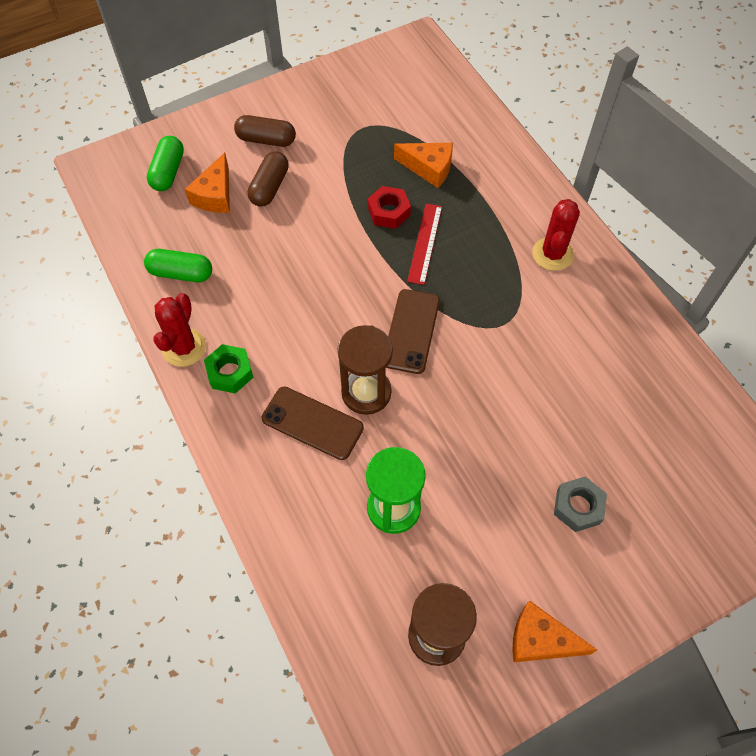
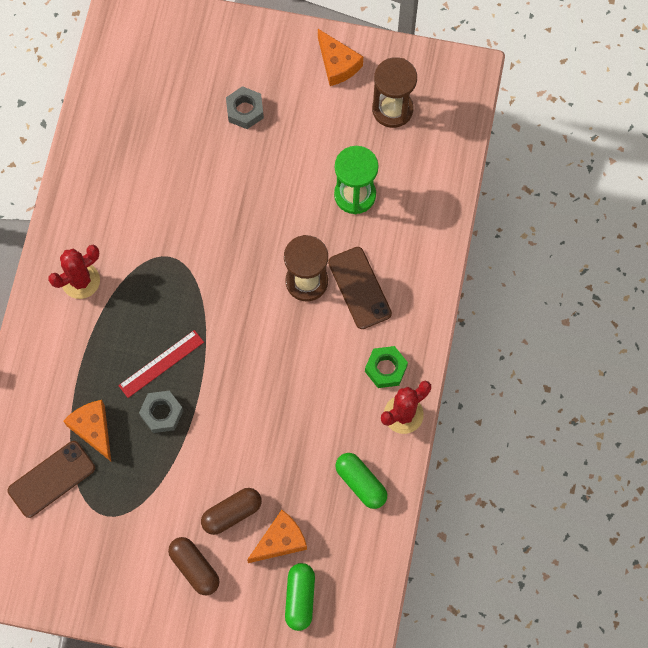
camera: 140 degrees left, 10 degrees up
green capsule [147,136,184,191] -> green capsule turned 45 degrees counterclockwise [285,563,315,631]
red nut [368,186,411,229] -> grey nut [139,391,183,433]
brown phone [386,289,440,374] -> brown phone moved to [8,441,95,518]

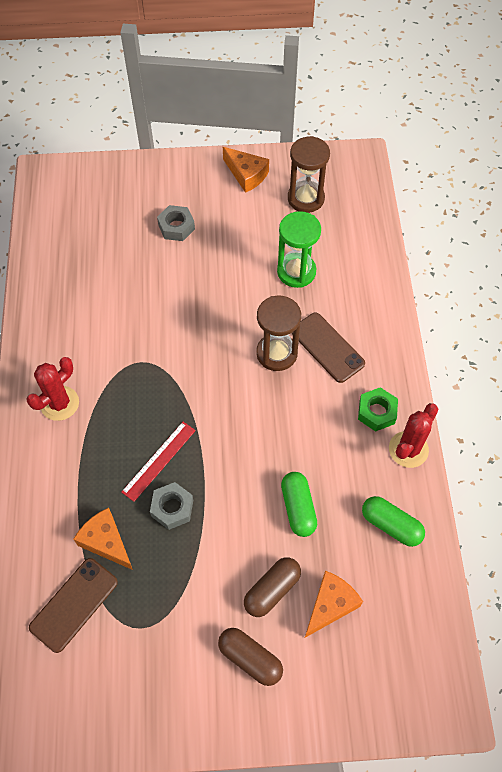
camera: 15 degrees left, 10 degrees down
green capsule [285,563,315,631] -> green capsule moved to [281,472,317,537]

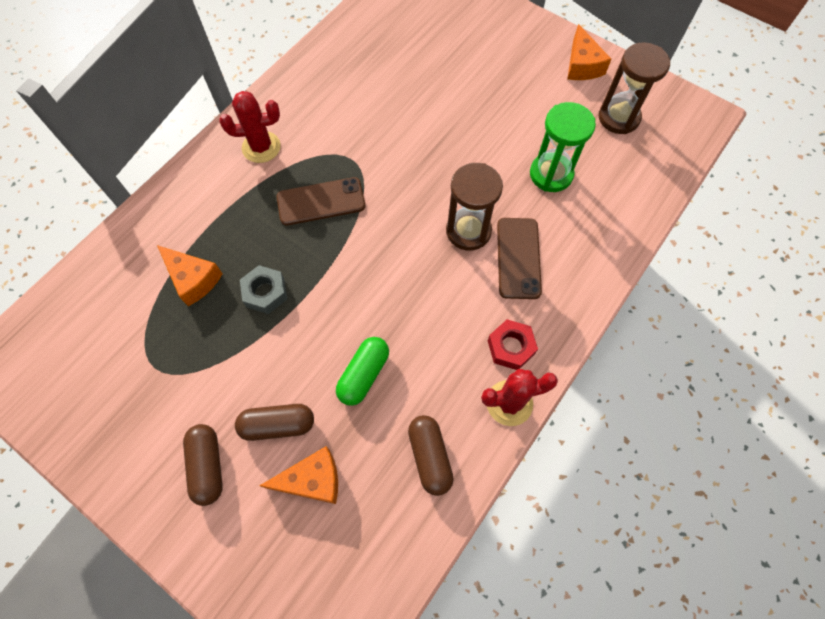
camera: 40 degrees right, 5 degrees up
brown phone [29,558,118,653] -> brown phone moved to [277,177,365,225]
orange cheese [73,508,133,570] -> orange cheese turned 135 degrees clockwise [157,245,223,306]
red ruler [121,422,196,502] -> none
grey nut [157,205,195,241] -> none
green nut [358,387,398,432] -> red nut [488,319,538,370]
green capsule [362,496,425,547] -> brown capsule [408,415,454,496]

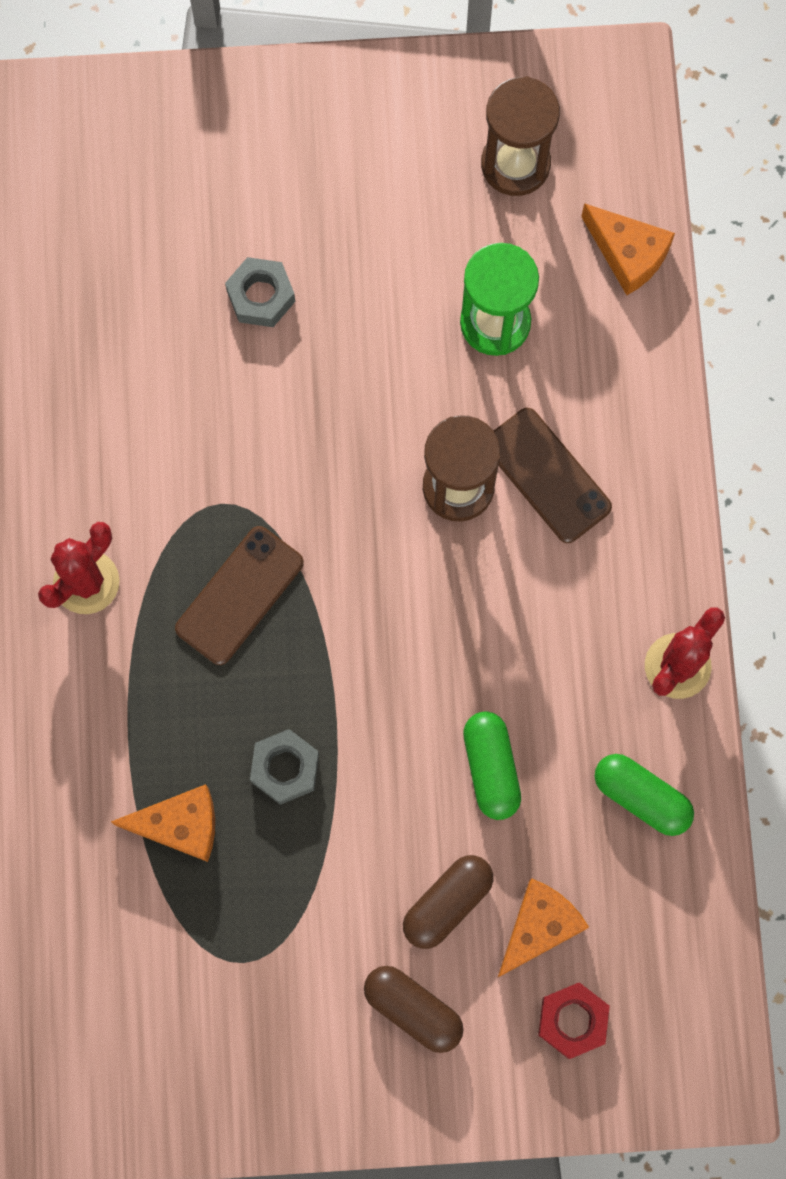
camera: 40 degrees left, 10 degrees up
brown capsule [408,415,454,496] -> green capsule [594,754,694,836]
red nut [488,319,538,370] -> red nut moved to [538,982,610,1059]
orange cheese [567,24,612,80] -> orange cheese moved to [581,203,675,295]
none -> grey nut [225,257,295,327]

